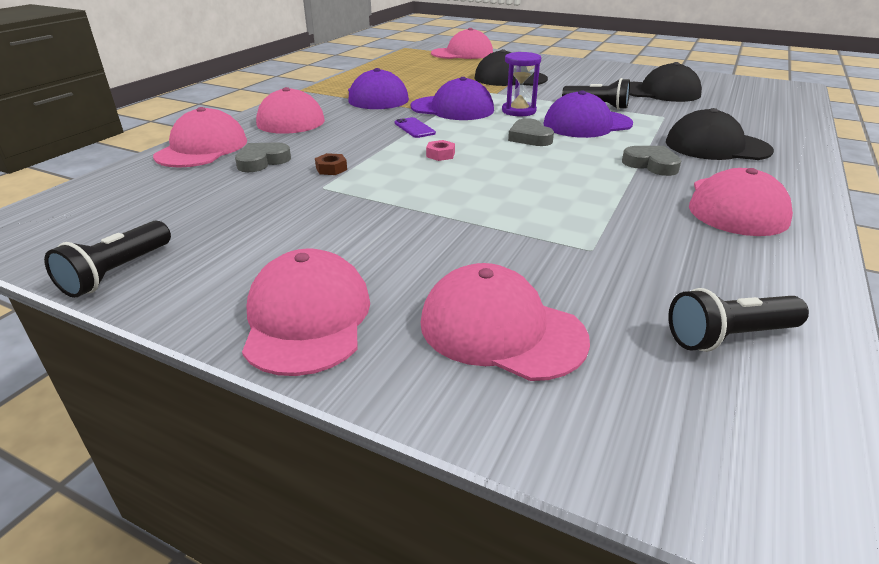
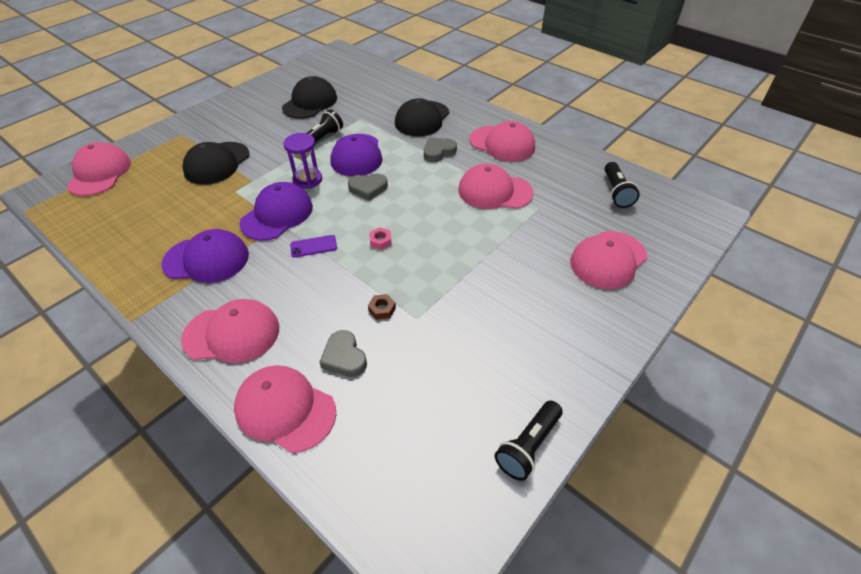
camera: 75 degrees left, 15 degrees up
black flashlight [44,220,171,298] -> black flashlight turned 90 degrees clockwise [495,400,563,481]
pink cap [242,248,370,376] -> pink cap moved to [458,164,534,209]

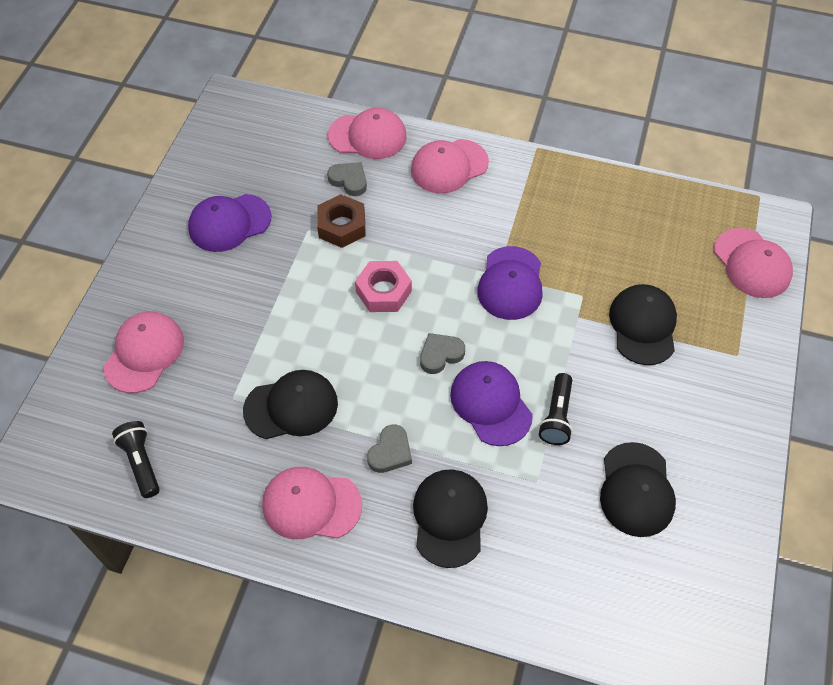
camera: 155 degrees right, 10 degrees up
purple cap [161,229,249,283] -> purple cap moved to [188,194,271,252]
purple hourglass [284,133,322,189] -> none
purple phone [290,235,337,257] -> none
brown nut [368,294,396,320] -> brown nut [317,194,366,248], size x2.14
pink nut [369,227,392,250] -> pink nut [355,261,412,312], size x2.14
pink cap [458,164,534,209] -> black cap [243,370,338,439]
black flashlight [495,400,563,481] -> none

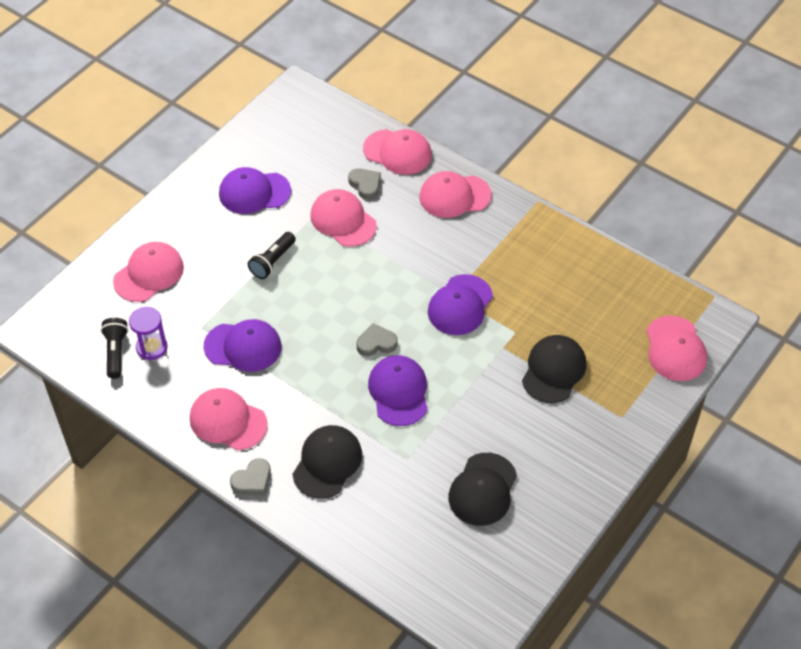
camera: 20 degrees right, 5 degrees down
black cap [243,370,338,439] -> purple cap [204,319,282,372]
brown nut [317,194,366,248] -> pink cap [310,189,377,247]
pink nut [355,261,412,312] -> none
grey heart [367,424,412,473] -> grey heart moved to [230,458,271,495]
black flashlight [539,373,573,445] -> black flashlight moved to [248,232,296,279]
none -> purple hourglass [129,307,168,360]

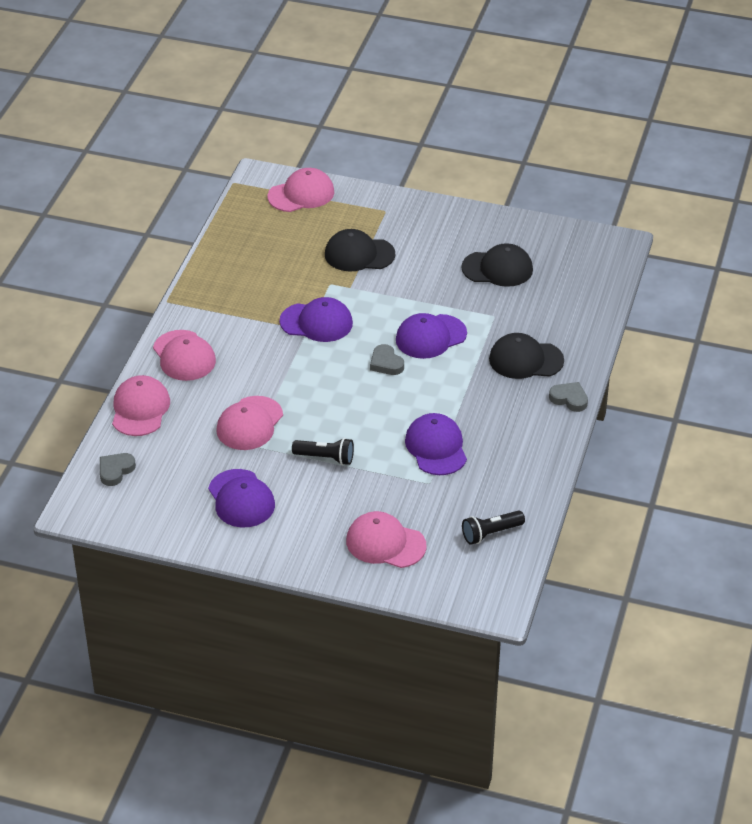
camera: 110 degrees left, 10 degrees down
purple hourglass [129,307,168,360] -> none
pink cap [190,388,268,450] -> none
grey heart [348,168,381,200] -> grey heart moved to [100,453,136,486]

